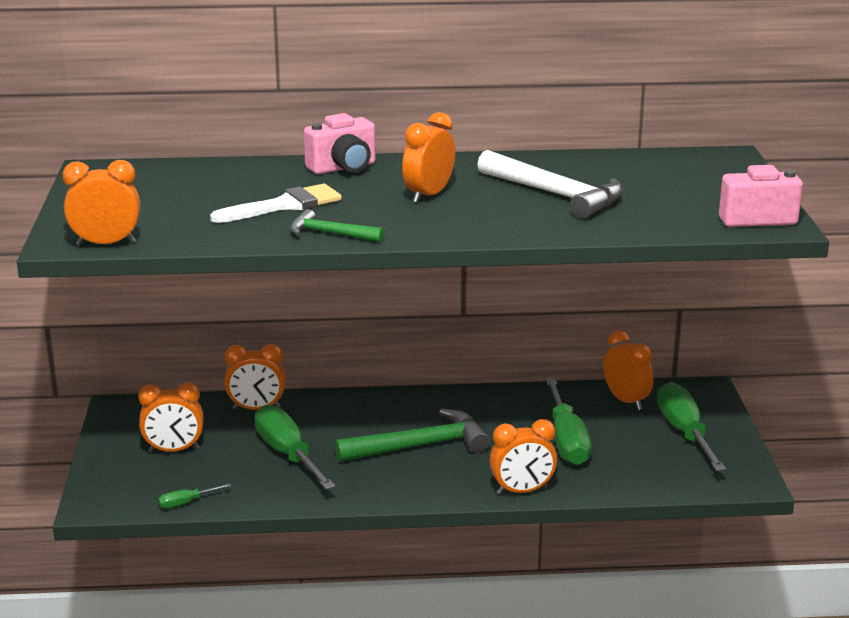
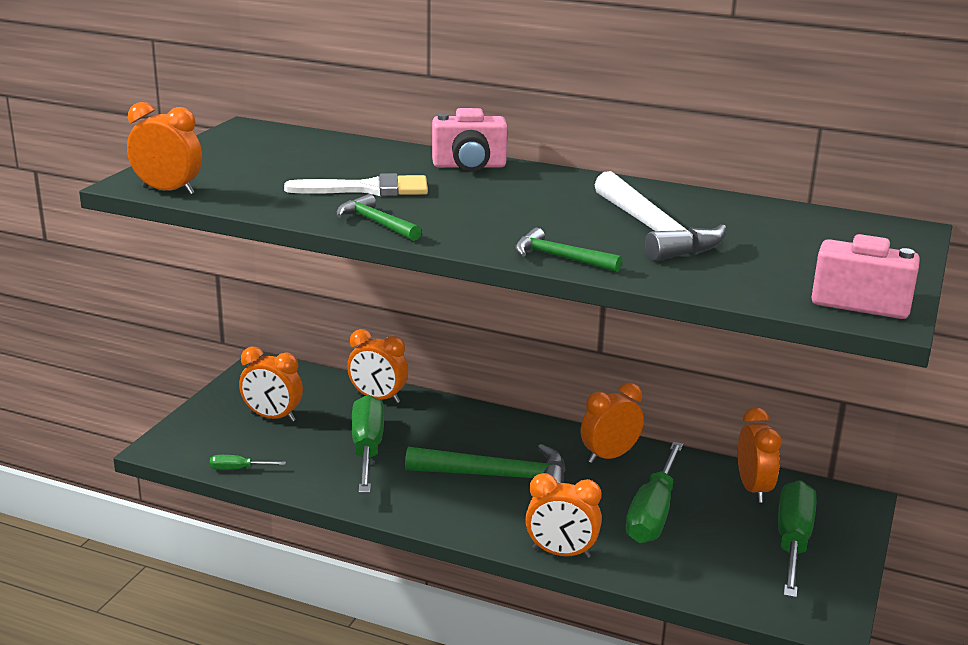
camera: 25 degrees right, 0 degrees up
orange clock [402,112,455,203] -> orange clock moved to [581,382,644,463]
none -> green hammer [515,228,622,272]

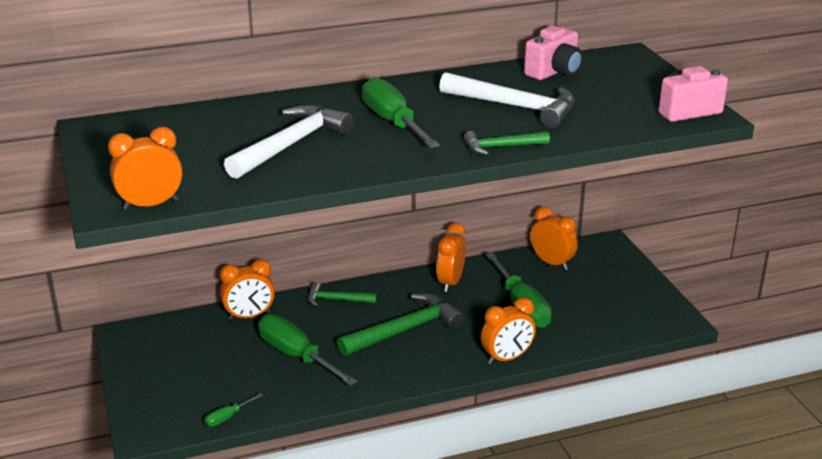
camera: 40 degrees left, 5 degrees up
orange clock [239,347,303,422] -> none
white brush [284,173,428,196] -> white hammer [224,105,353,179]
green hammer [337,194,422,241] -> green hammer moved to [308,282,377,307]
pink camera [432,108,507,172] -> pink camera moved to [524,26,583,80]
green screwdriver [778,480,816,598] -> green screwdriver moved to [362,77,440,148]

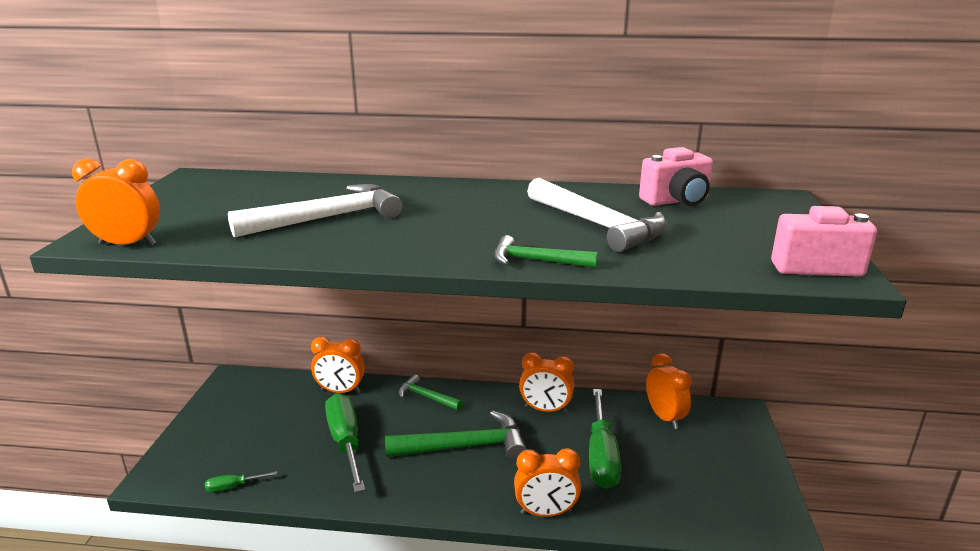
camera: 25 degrees right, 5 degrees down
green screwdriver [362,77,440,148] -> none
orange clock [436,223,466,292] -> orange clock turned 120 degrees counterclockwise [519,352,574,413]

